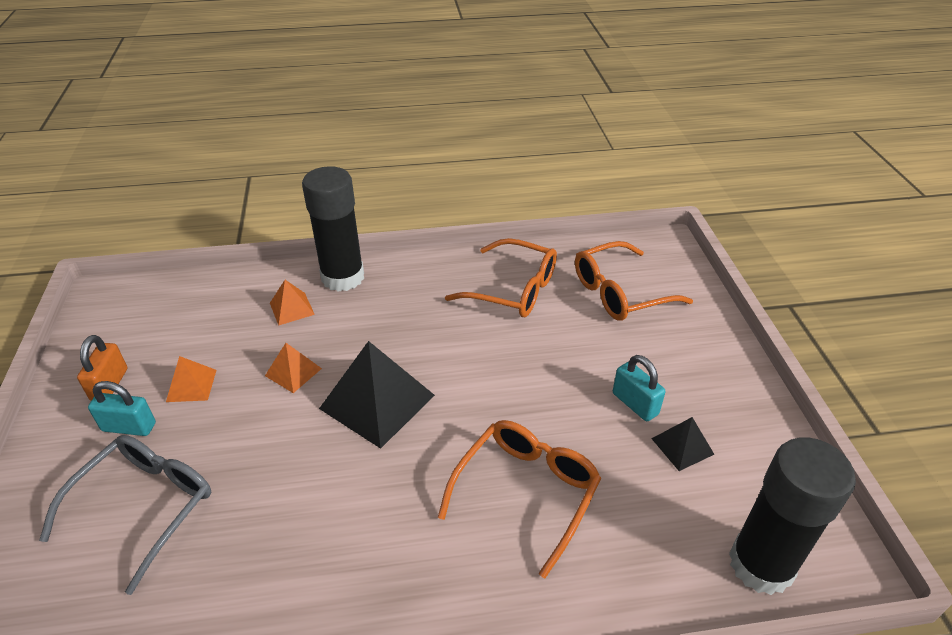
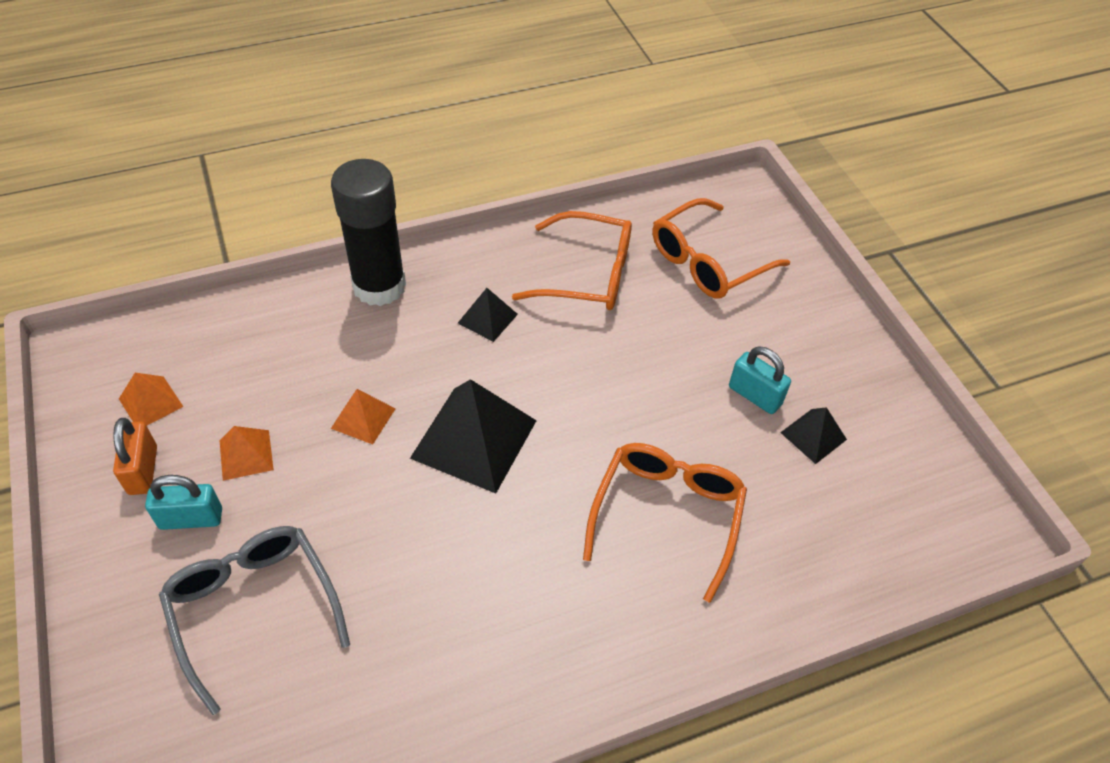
camera: 15 degrees left, 10 degrees up
grey glasses [39,435,211,595] -> grey glasses turned 45 degrees counterclockwise [159,526,350,715]
orange pyramid [270,280,315,326] -> orange pyramid moved to [119,373,183,426]
black glue stick [729,437,856,595] -> none
none -> black pyramid [458,288,518,342]

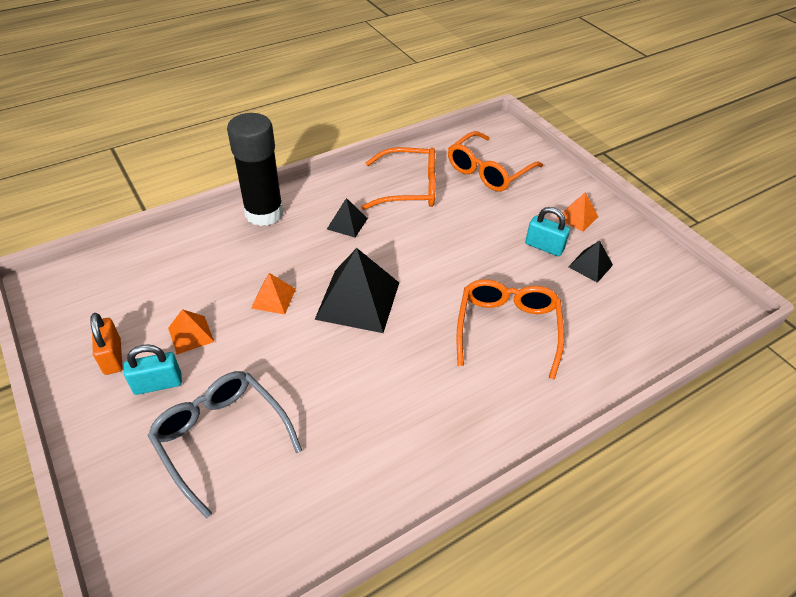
camera: 10 degrees left, 5 degrees down
orange pyramid [119,373,183,426] -> orange pyramid moved to [557,192,598,232]

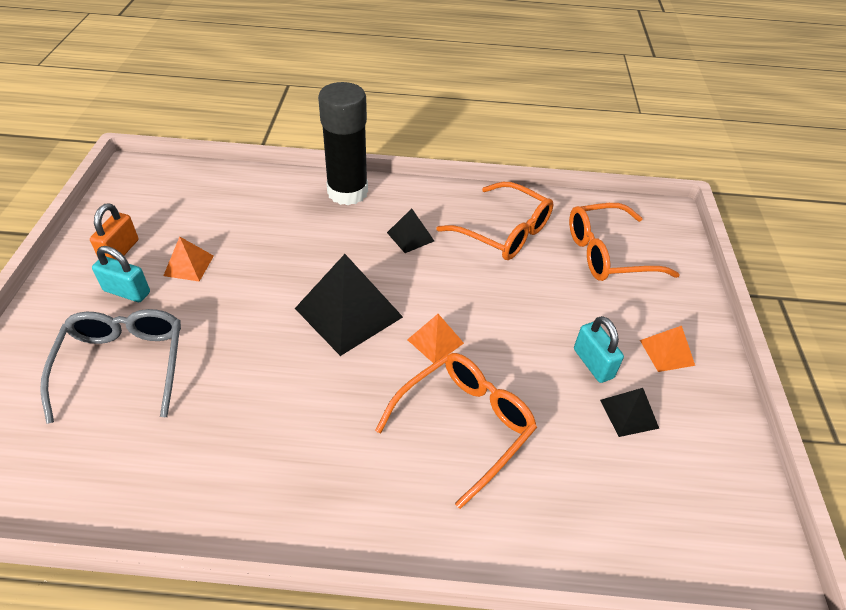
camera: 35 degrees right, 0 degrees up
orange pyramid [251,273,296,314] -> orange pyramid moved to [407,314,464,363]

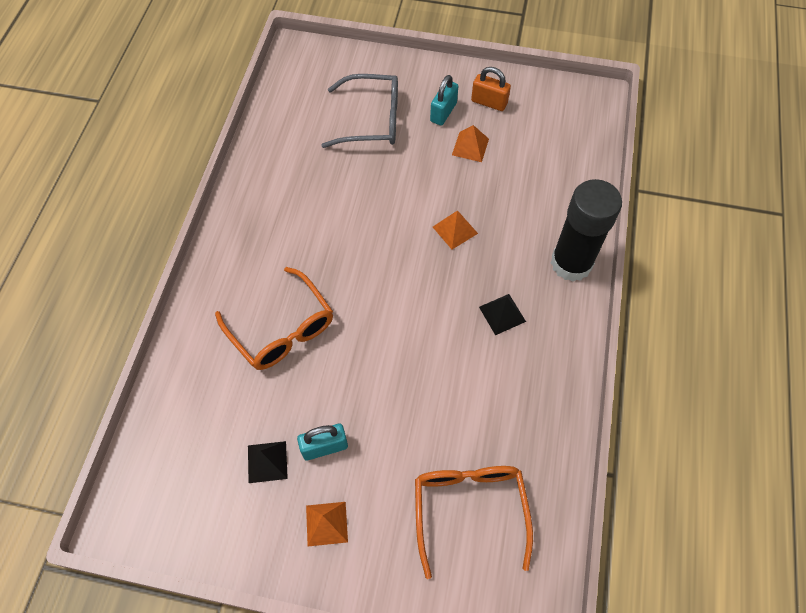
camera: 100 degrees right, 15 degrees up
black pyramid [295,254,403,356] -> none
orange pyramid [407,314,464,363] -> orange pyramid moved to [433,210,478,249]
orange glasses [436,182,554,260] -> none

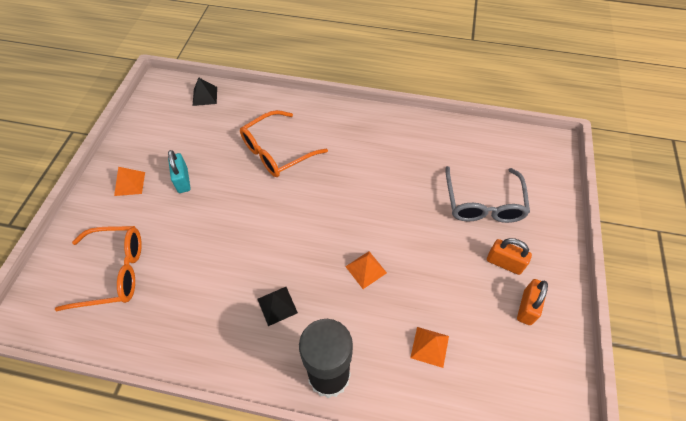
camera: 90 degrees right, 5 degrees down
black pyramid [248,441,288,483] -> black pyramid moved to [193,77,217,106]
turquoise padlock [430,75,458,125] -> orange padlock [487,238,532,275]
orange pyramid [452,125,489,162] -> orange pyramid moved to [410,327,449,368]

